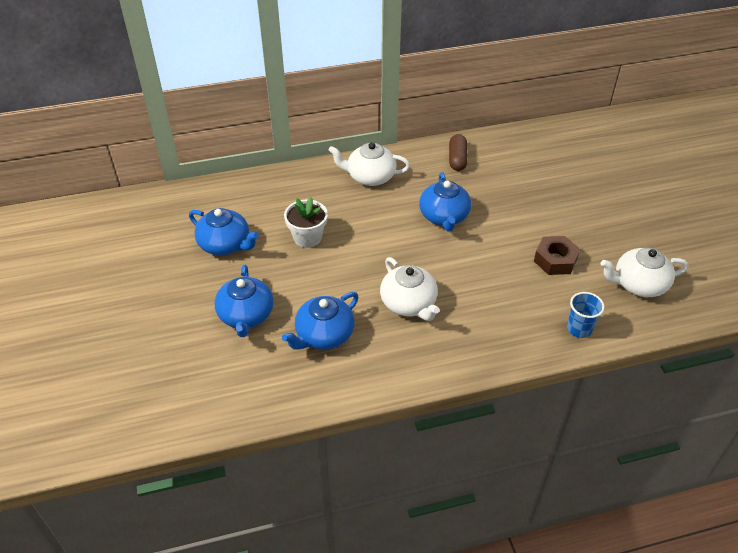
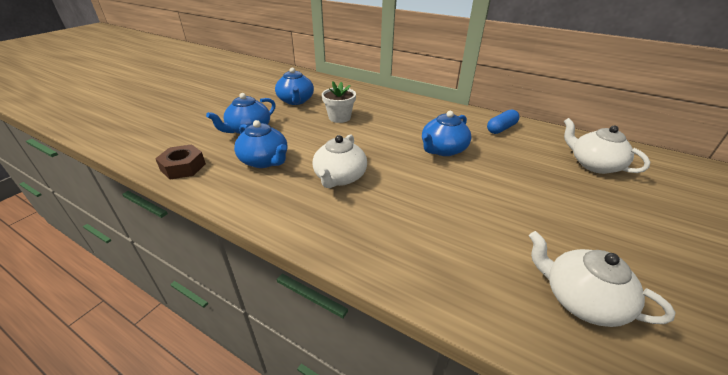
camera: 45 degrees right, 10 degrees down
blue teapot [282,292,358,349] -> blue teapot turned 135 degrees counterclockwise [234,120,287,168]
white teapot [328,142,410,186] -> white teapot moved to [564,118,650,174]
brown capsule [449,134,468,171] -> blue capsule [487,109,520,134]
brown nut [534,236,580,275] -> brown nut moved to [155,144,206,179]
blue cup [567,292,605,338] -> none

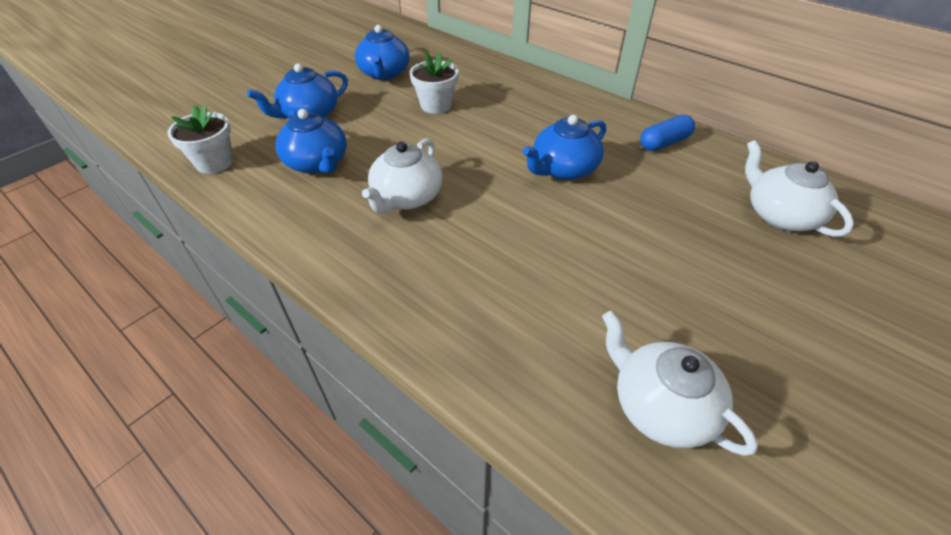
camera: 10 degrees right, 10 degrees up
brown nut [155,144,206,179] -> white flower pot [167,104,234,174]

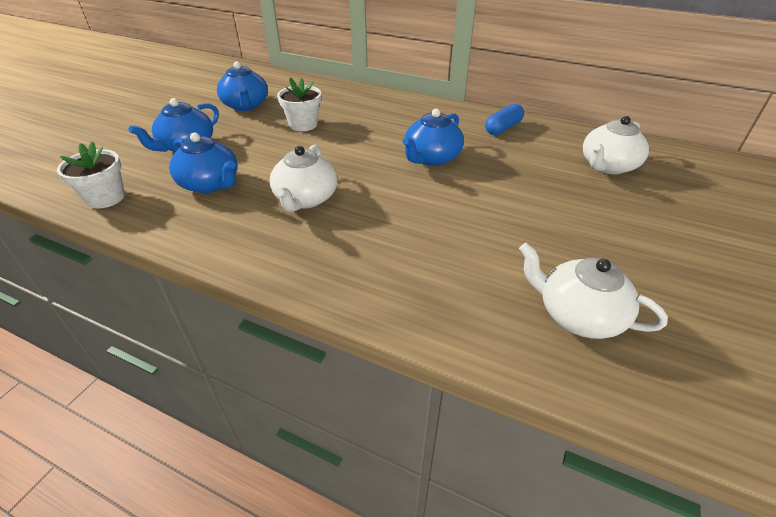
camera: 15 degrees left, 5 degrees down
white teapot [745,140,854,237] -> white teapot turned 90 degrees counterclockwise [583,116,649,174]

